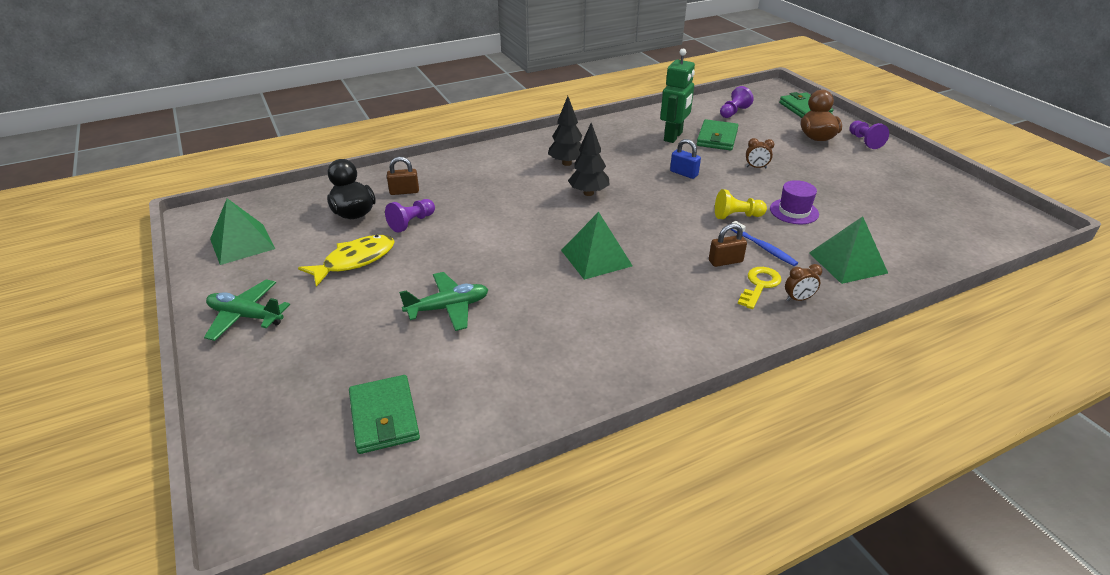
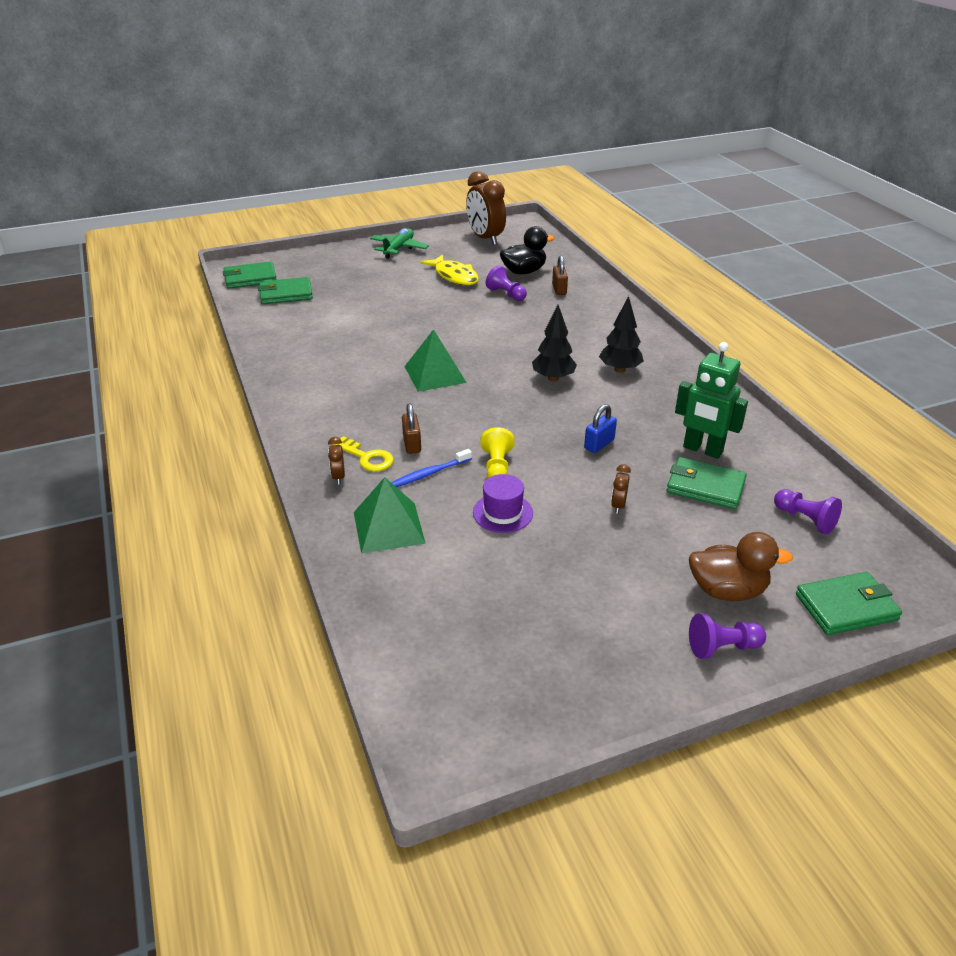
camera: 95 degrees right, 0 degrees up
green pyramid [210,198,275,265] -> brown clock [466,171,506,245]
green plane [399,272,488,331] -> none
none -> green wallet [223,261,277,289]

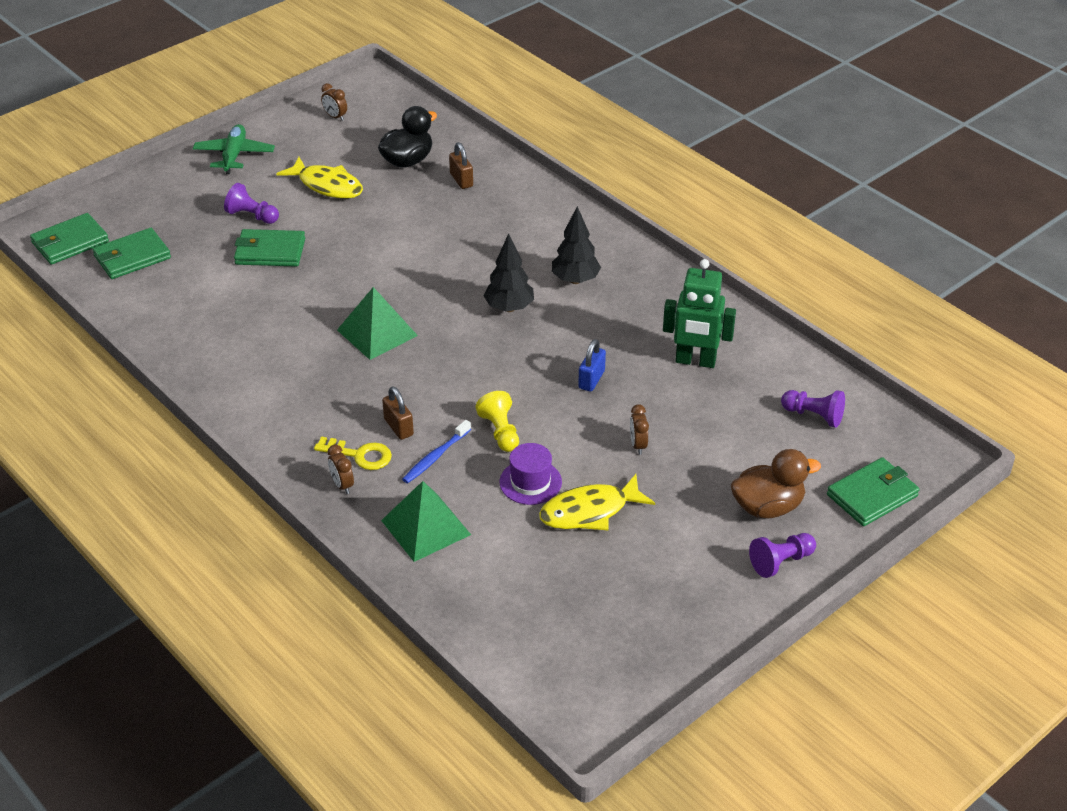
camera: 20 degrees left, 5 degrees up
brown clock [466,171,506,245] -> brown clock [321,83,347,121], size x0.43
purple pawn [486,265,527,301] -> purple pawn moved to [224,183,279,224]
green wallet [667,457,747,509] -> green wallet moved to [234,229,305,267]
none -> yellow fish [539,474,655,530]

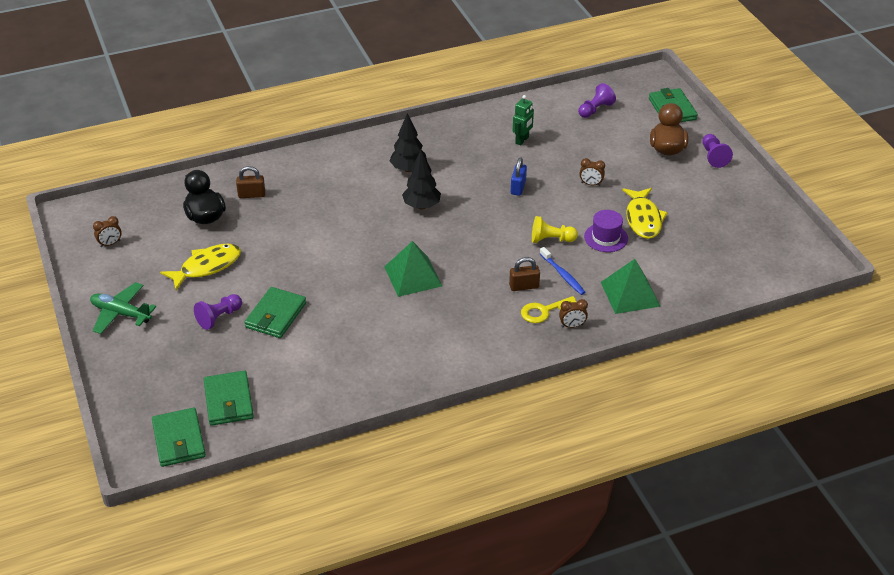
camera: 70 degrees left, 0 degrees up
yellow key [314,437,392,470] -> yellow key turned 150 degrees counterclockwise [521,296,576,323]
blue padlock [578,339,606,392] -> blue padlock turned 60 degrees clockwise [511,157,527,196]
green robot [663,259,736,368] -> green robot [513,95,534,146], size x0.61

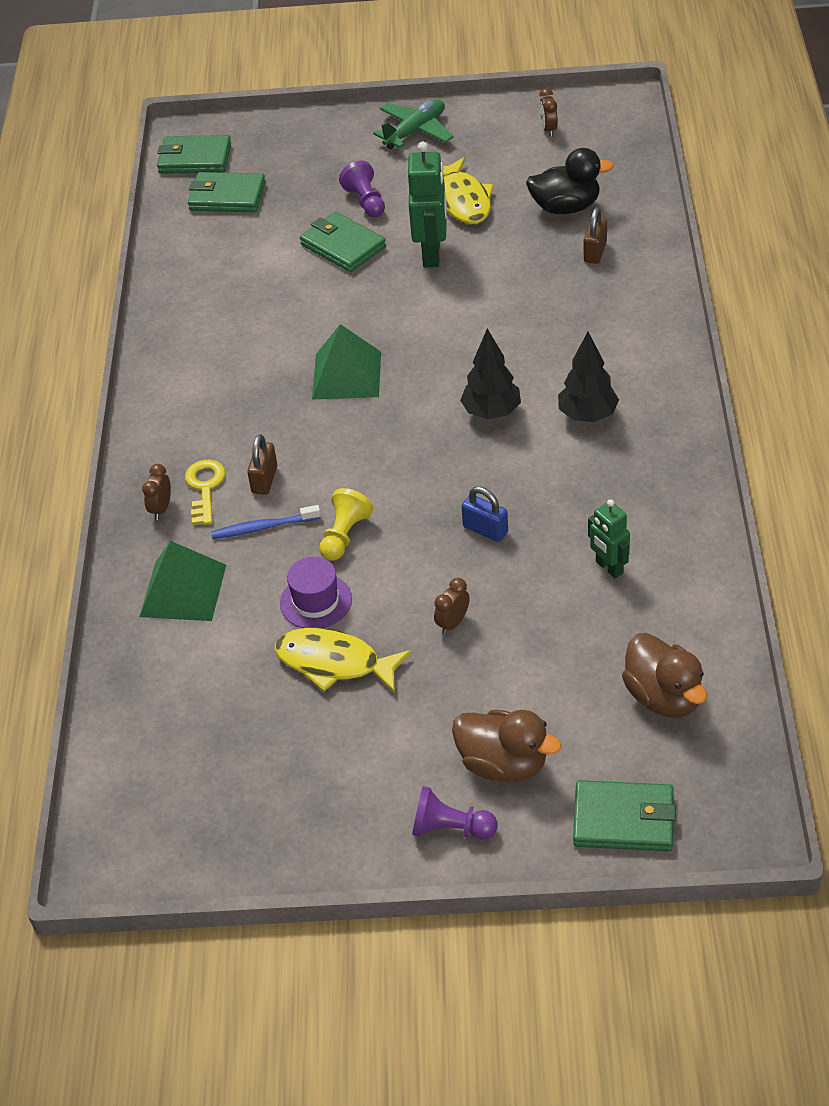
camera: 115 degrees right, 5 degrees up
purple pawn [578,83,616,118] -> brown duck [622,633,707,718]
none -> green robot [408,142,447,267]

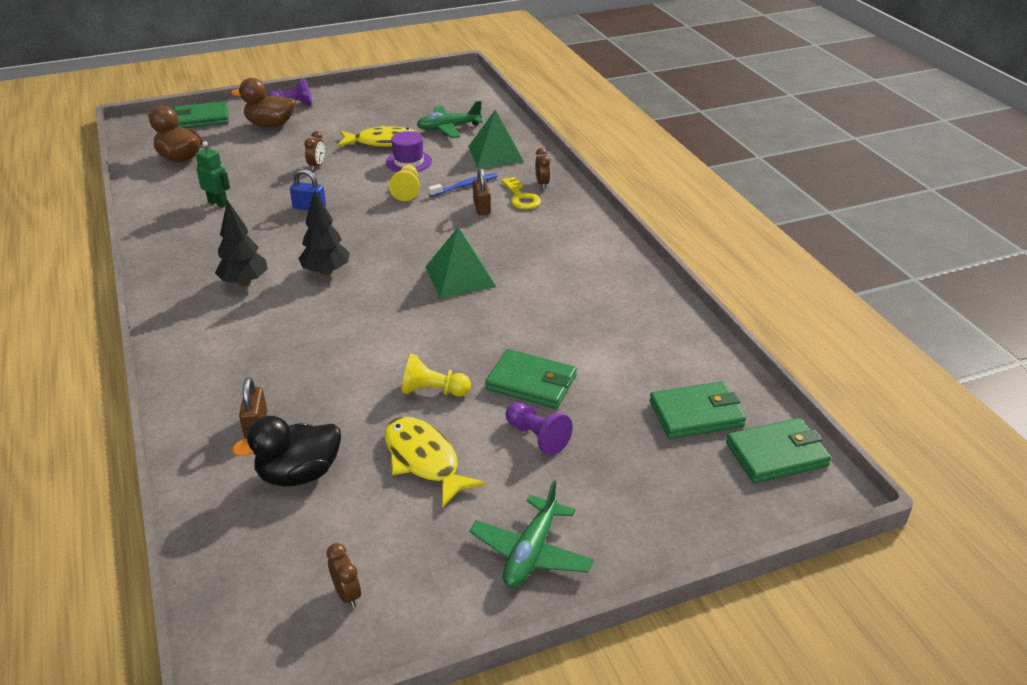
camera: 155 degrees right, 10 degrees down
green robot [408,142,447,267] -> yellow pawn [402,354,471,397]
none -> green plane [416,101,483,138]

